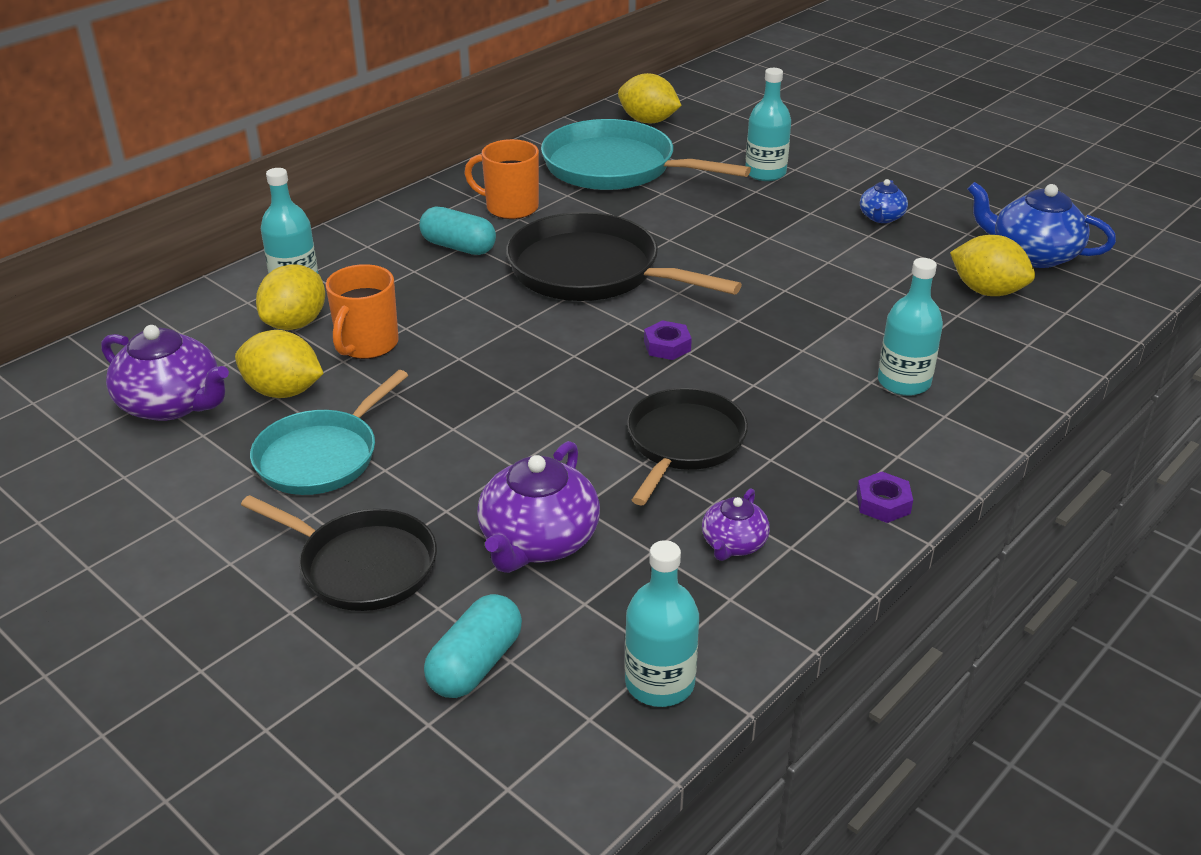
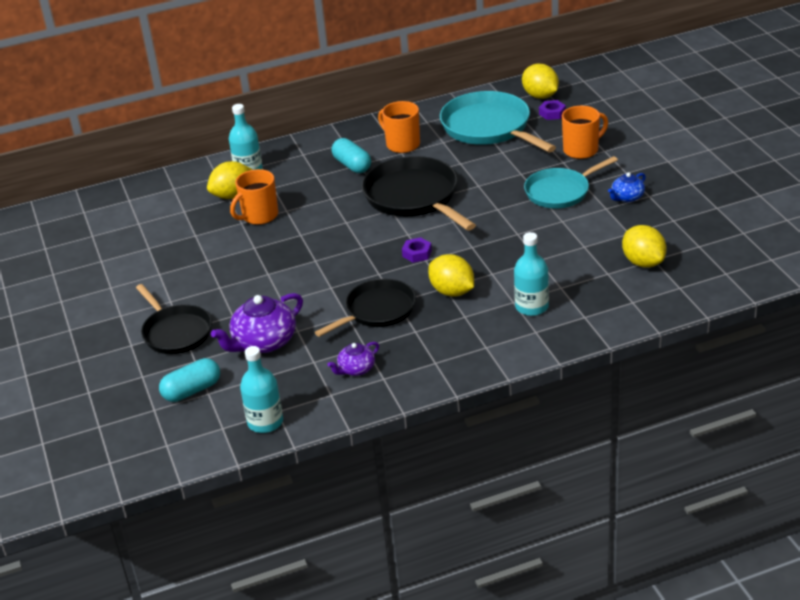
camera: 30 degrees right, 0 degrees up
purple teapot [101,325,229,421] -> none
yellow lemon [235,330,324,398] -> yellow lemon moved to [428,254,474,297]
turquoise pan [250,370,408,495] -> turquoise pan moved to [524,156,618,209]
turquoise bottle [745,68,791,181] -> orange mug [562,106,608,159]
purple nut [856,471,913,523] -> purple nut moved to [539,100,566,120]
blue teapot [968,182,1116,268] -> none

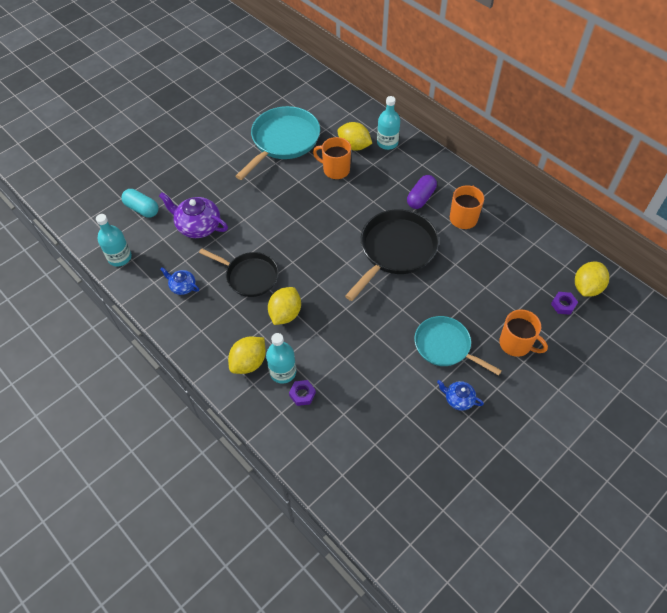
camera: 65 degrees right, 20 degrees up
black pan [136,284,212,354] -> none
purple teapot [327,342,379,376] -> blue teapot [160,267,199,295]
turquoise capsule [332,138,371,173] -> purple capsule [407,175,437,209]
purple nut [402,237,432,263] -> purple nut moved to [289,380,316,406]
turquoise pan [440,91,556,152] -> turquoise pan moved to [236,106,320,180]
yellow lemon [622,225,667,268] -> yellow lemon moved to [228,337,266,374]

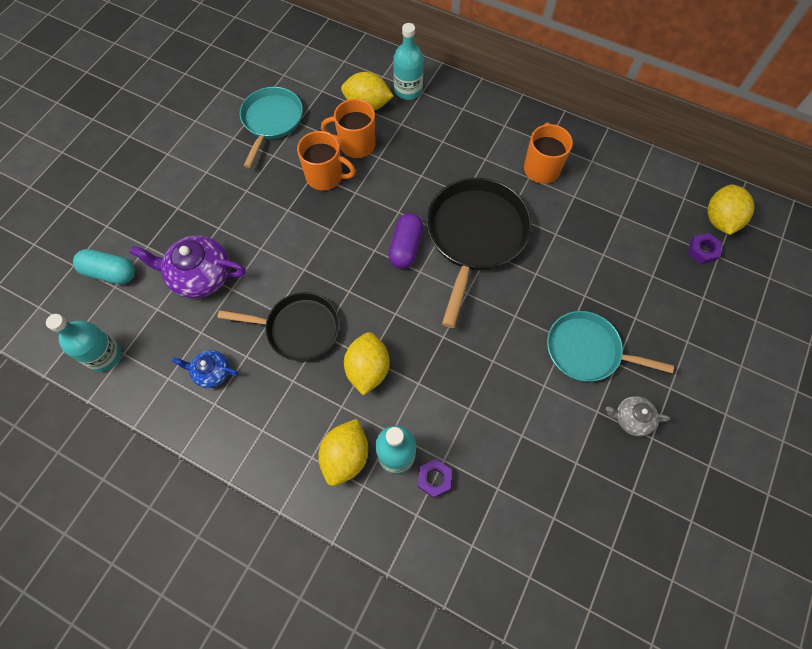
camera: 20 degrees left, 10 degrees up
turquoise pan [236,106,320,180] -> turquoise pan [240,87,303,168], size x0.66
purple capsule [407,175,437,209] -> purple capsule moved to [388,213,423,269]
blue teapot [437,380,484,411] -> grey teapot [606,396,670,436]
orange mug [499,309,548,357] -> orange mug moved to [297,131,356,190]

